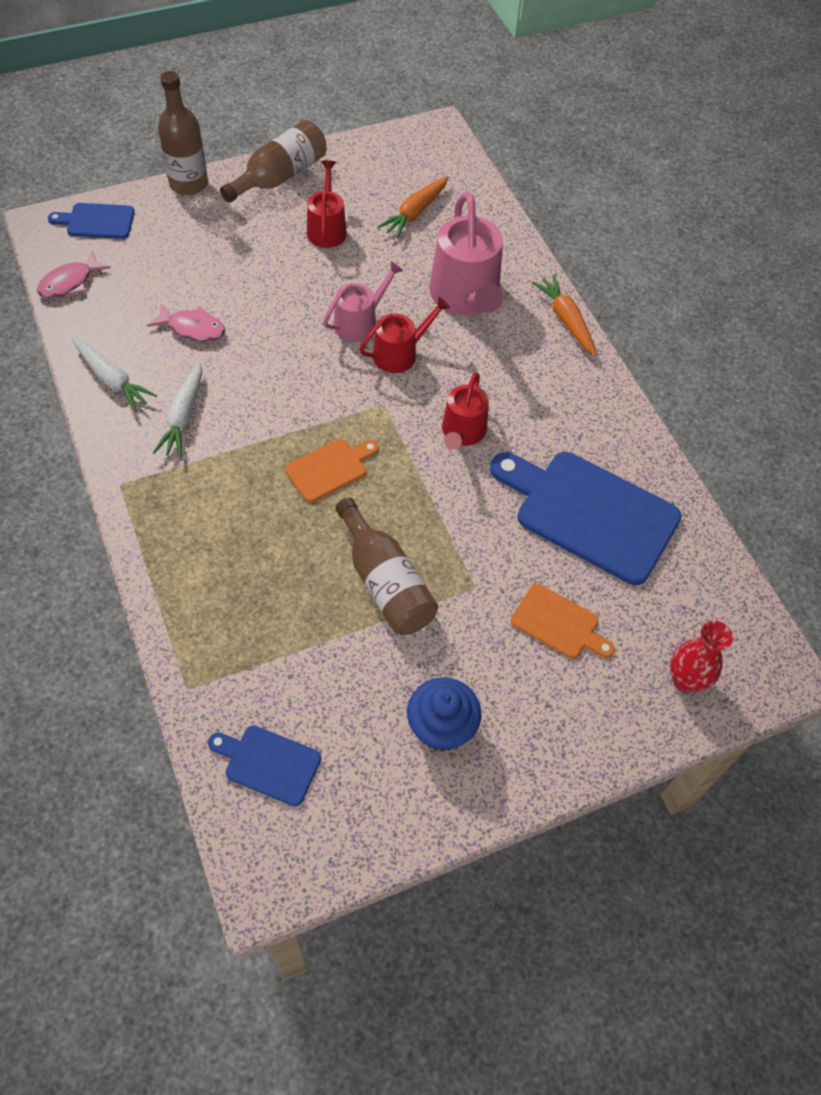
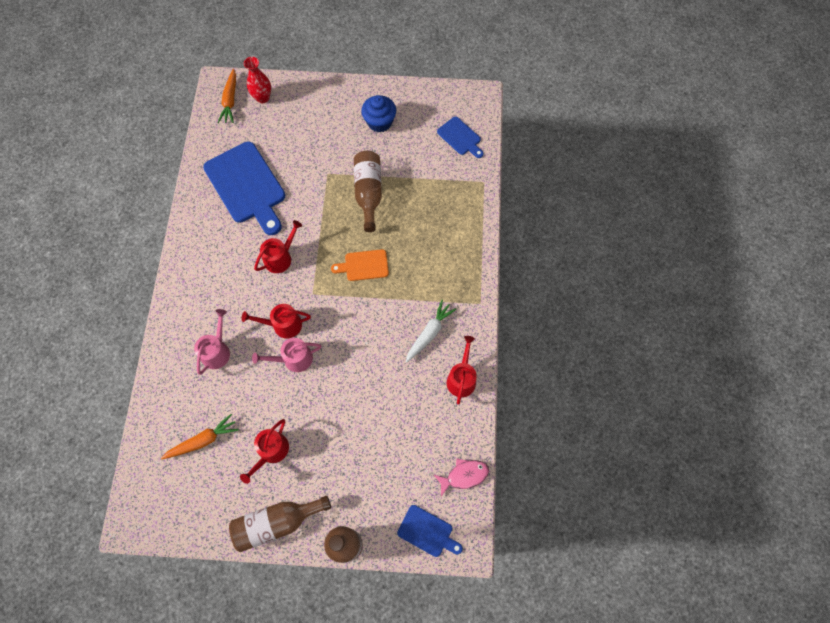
camera: 150 degrees left, 10 degrees up
white carrot [72,338,157,412] -> red watering can [447,336,477,405]
pink fish [147,303,225,342] -> none
pink watering can [429,192,503,315] -> pink watering can [194,309,230,375], size x0.59
orange cutting board [511,584,615,659] -> none
orange carrot [532,275,597,356] -> orange carrot moved to [218,69,236,123]

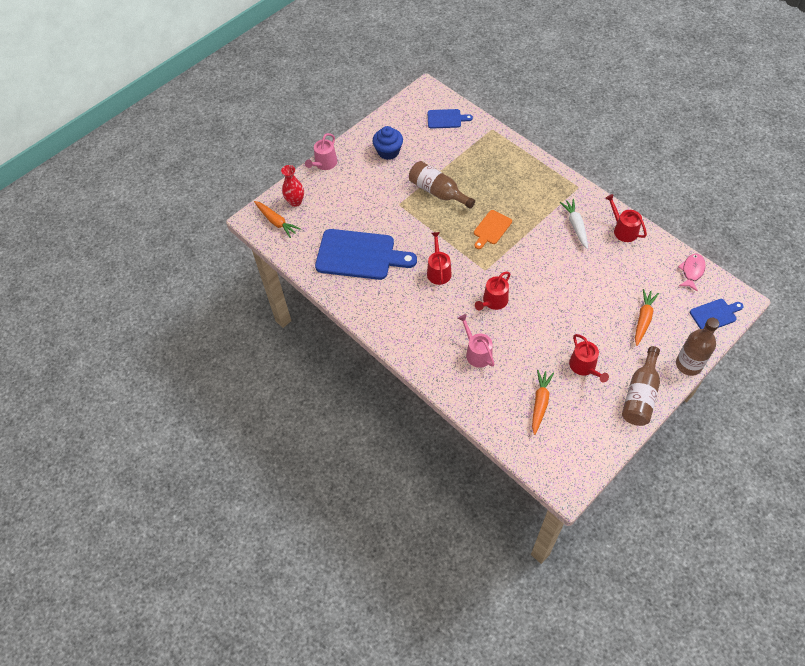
camera: 45 degrees left, 10 degrees down
pink watering can [252,338,321,372] -> pink watering can moved to [305,133,337,170]
none -> orange carrot [635,289,659,346]

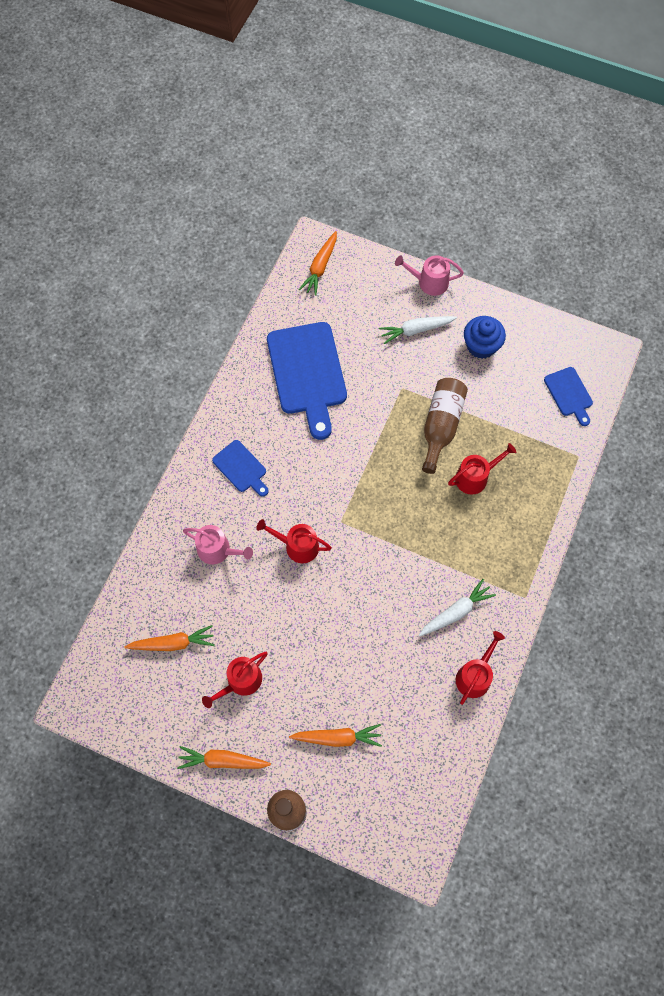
camera: 65 degrees right, 10 degrees up
red vase [281,165,304,207] -> none
red watering can [427,232,452,285] -> red watering can moved to [448,443,516,495]
pink watering can [458,314,494,368] -> pink watering can turned 75 degrees clockwise [183,525,253,565]
orange cutting board [474,210,512,249] -> none
brown bottle [622,346,660,426] -> orange carrot [177,746,271,769]
pink fish [678,254,706,292] -> none
blue cutting board [690,299,744,329] -> blue cutting board moved to [212,440,269,497]
none -> white carrot [379,316,457,344]

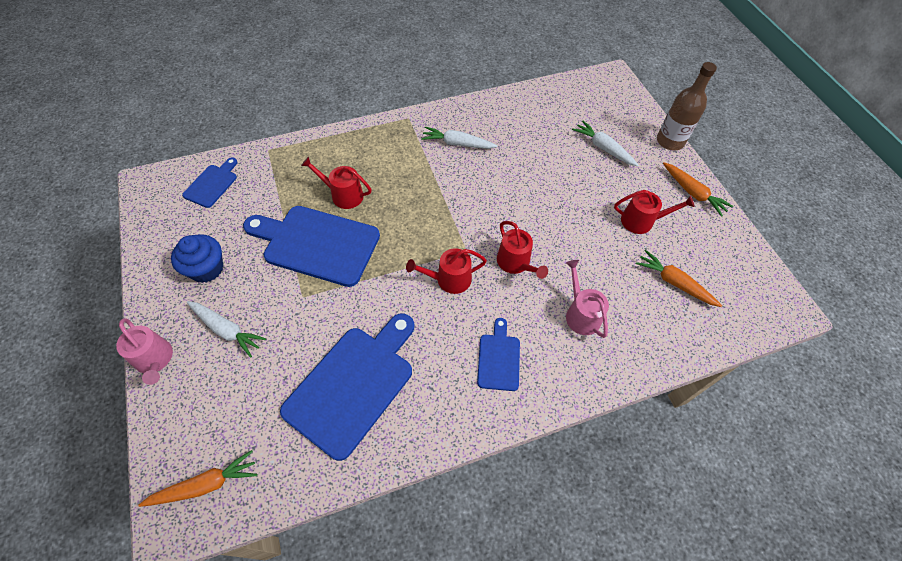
camera: 135 degrees left, 10 degrees down
orange carrot [289,724,382,747] -> white carrot [572,121,639,166]
brown bottle [422,378,468,474] -> blue cutting board [243,206,380,287]
red watering can [456,631,505,705] -> red watering can moved to [406,248,487,294]

